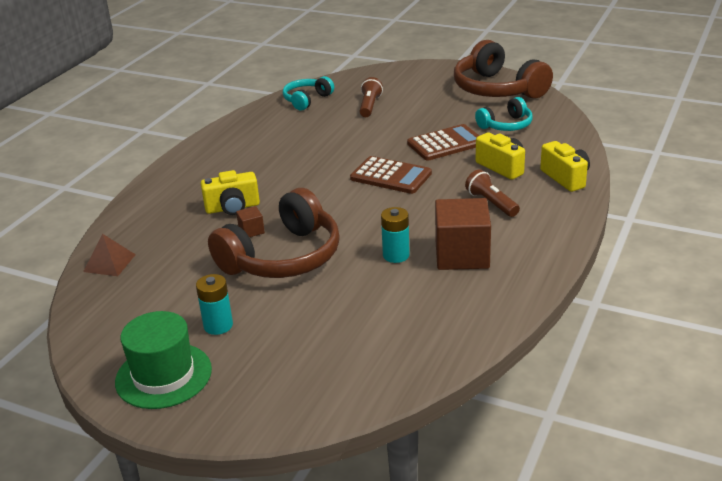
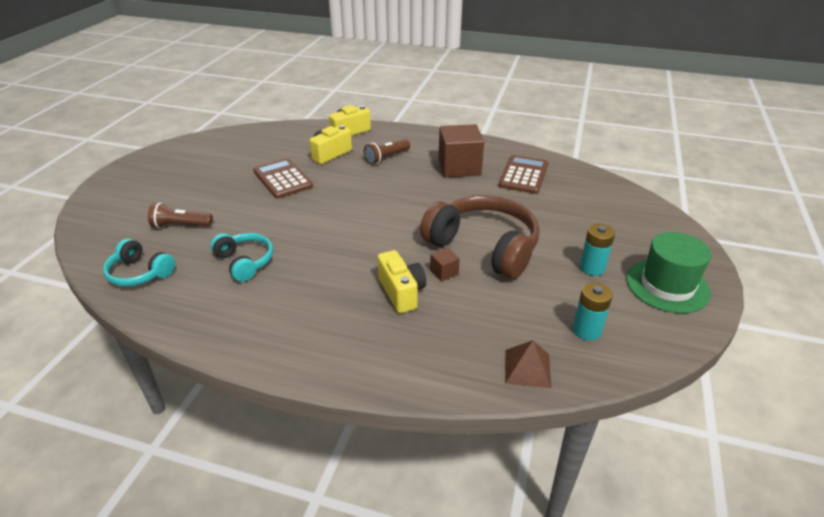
camera: 100 degrees left, 5 degrees up
brown calculator [350,156,432,194] -> brown calculator moved to [499,155,548,194]
turquoise battery [381,207,410,263] -> turquoise battery moved to [573,282,613,341]
brown headphones [454,40,553,99] -> none
turquoise headphones [475,97,533,131] -> turquoise headphones moved to [210,233,273,282]

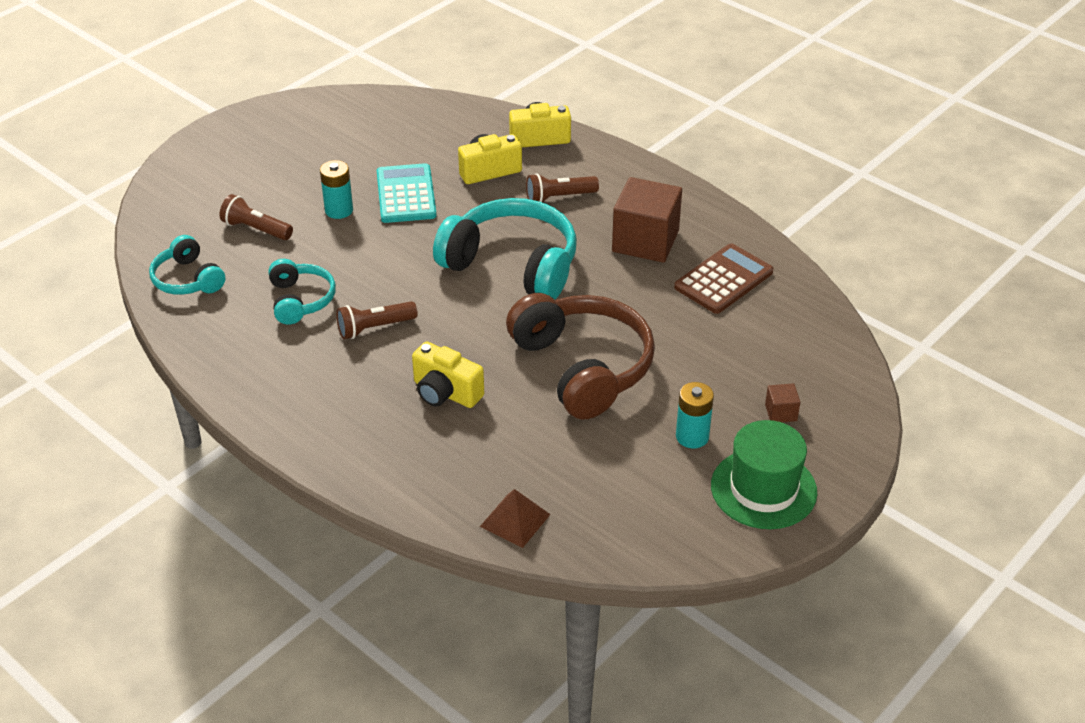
camera: 25 degrees right, 5 degrees up
brown calculator [253,158,313,198] -> turquoise calculator [377,163,437,223]
yellow camera [378,250,426,313] -> yellow camera turned 120 degrees clockwise [412,342,484,408]
brown cube [430,248,460,281] -> brown cube moved to [765,383,800,422]
turquoise battery [573,282,613,341] -> turquoise battery moved to [320,160,353,219]
none -> brown flashlight [336,301,418,339]
none -> turquoise headphones [433,198,577,300]

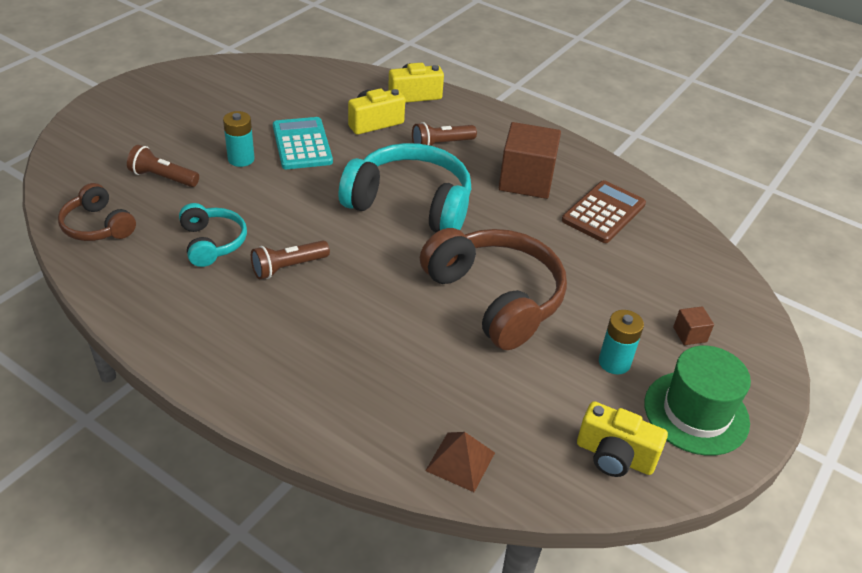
camera: 10 degrees left, 0 degrees up
turquoise headphones [149,235,225,295] -> brown headphones [58,183,136,241]
yellow camera [412,342,484,408] -> yellow camera moved to [577,401,668,477]

